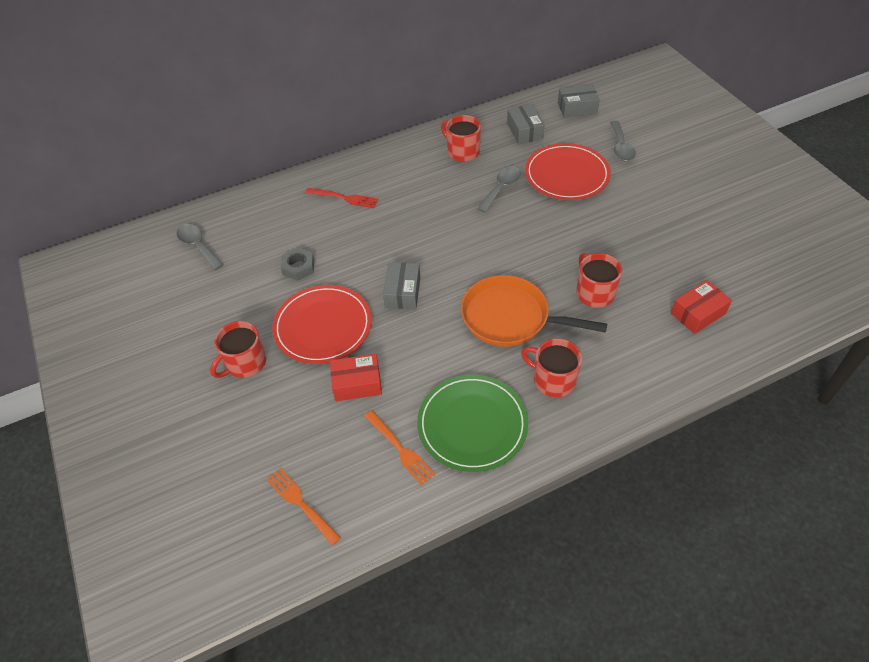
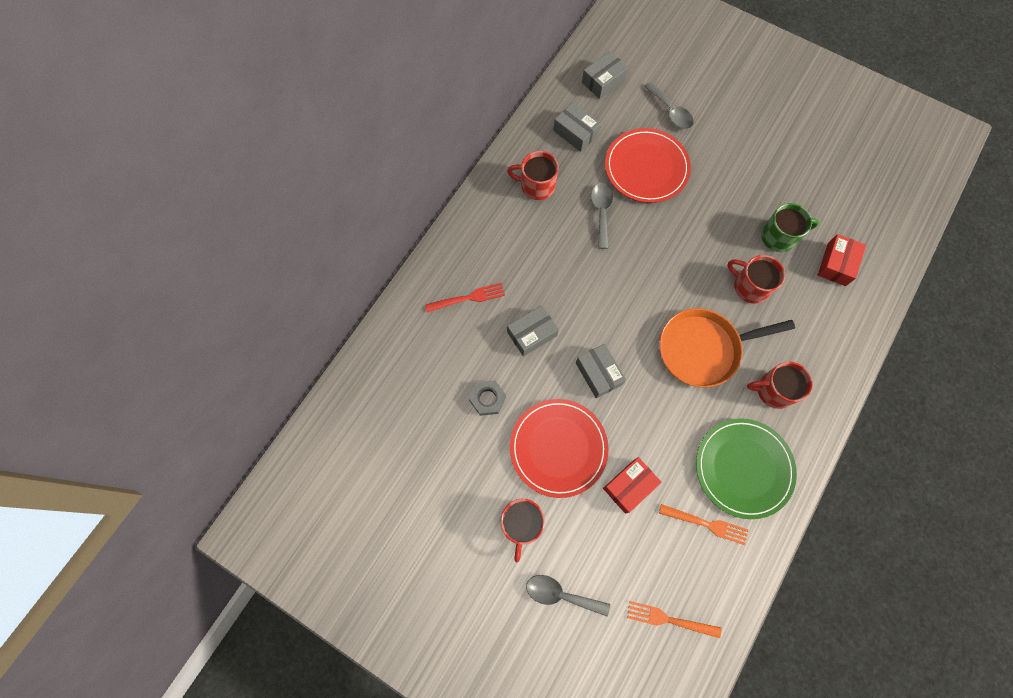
camera: 35 degrees left, 20 degrees up
grey spoon [176,224,223,270] -> grey spoon moved to [526,575,610,616]
none -> grey box [507,305,559,356]
none -> green mug [761,203,819,252]

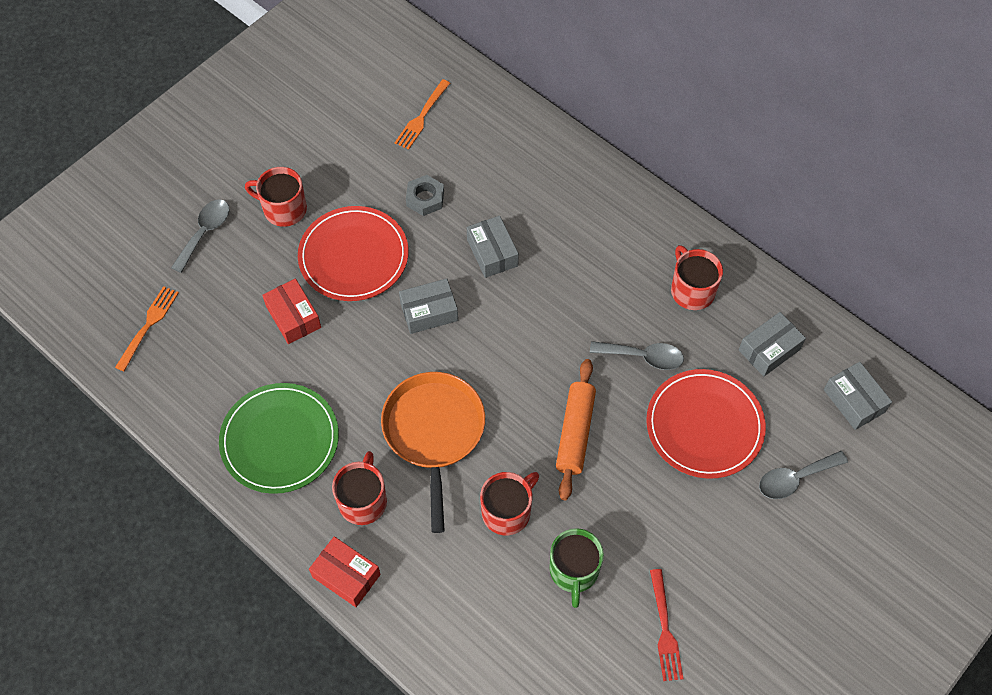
camera: 100 degrees right, 10 degrees down
red fork [425,283,505,312] -> red fork moved to [650,569,684,681]
red mug [507,151,559,200] -> red mug turned 45 degrees counterclockwise [671,245,723,310]
orange fork [659,504,748,545] -> orange fork moved to [395,79,450,150]
red box [818,234,866,286] -> red box moved to [309,537,381,607]
none -> orange rolling pin [556,359,596,500]

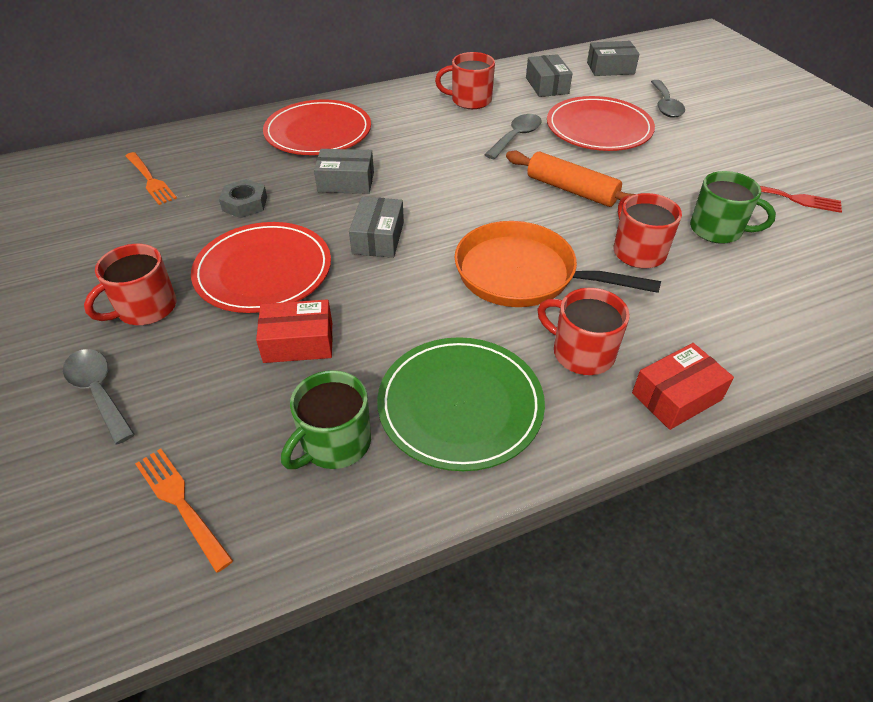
camera: 65 degrees left, 15 degrees down
none -> red plate [263,100,371,155]
none -> green mug [281,370,371,469]

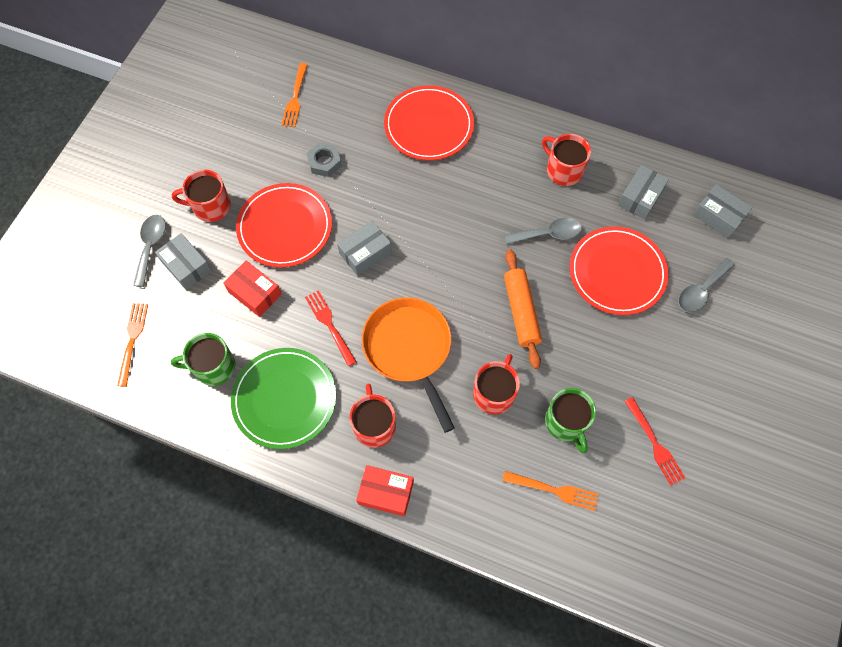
camera: 45 degrees right, 20 degrees up
grey box [314,149,374,194] -> grey box moved to [155,233,212,290]
none -> red fork [305,290,357,366]
none -> orange fork [502,471,599,511]

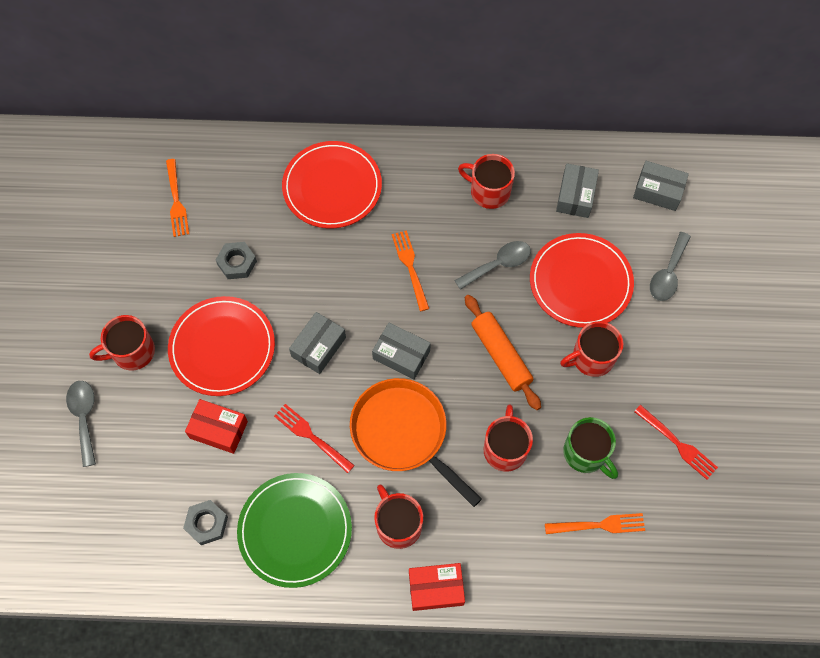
camera: 20 degrees left, 0 degrees up
orange fork [117,303,148,387] -> orange fork moved to [392,230,429,311]
grey box [155,233,212,290] -> grey box moved to [372,323,431,380]
green mug [171,333,236,386] -> grey nut [183,500,228,545]
none -> red mug [560,321,623,377]

